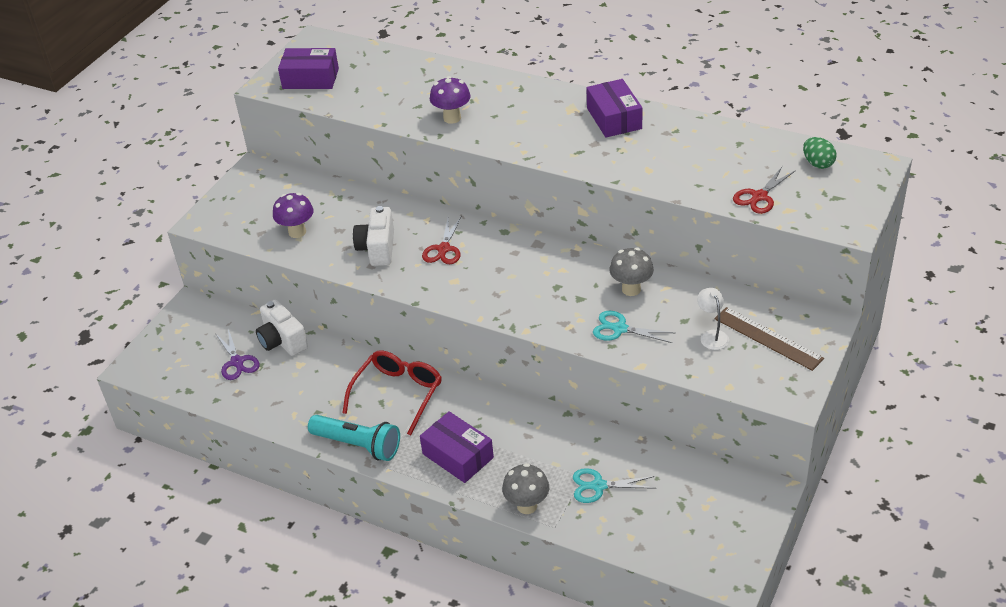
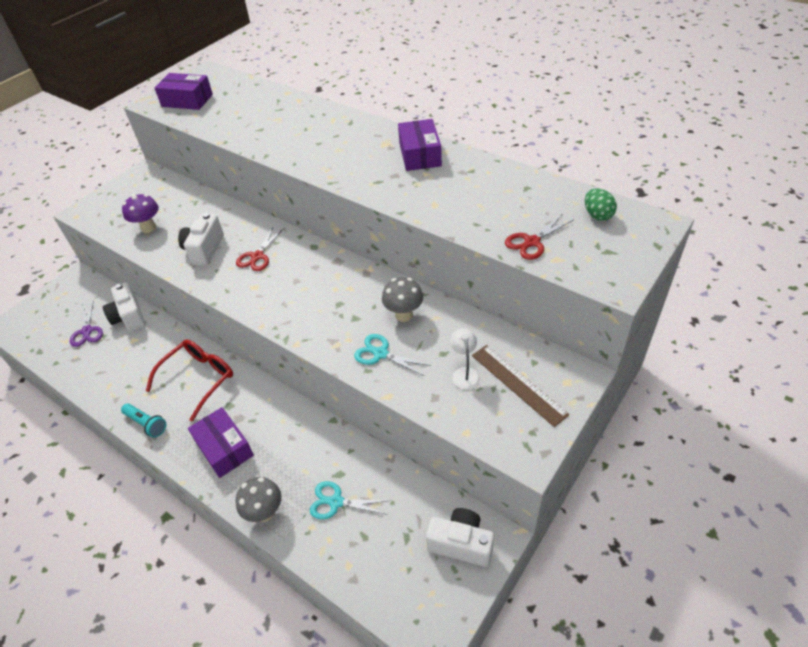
camera: 10 degrees right, 5 degrees up
turquoise flashlight [308,415,400,461] -> turquoise flashlight [121,403,166,438], size x0.63
purple mushroom [430,76,470,124] -> none
none -> white camera [426,508,494,567]

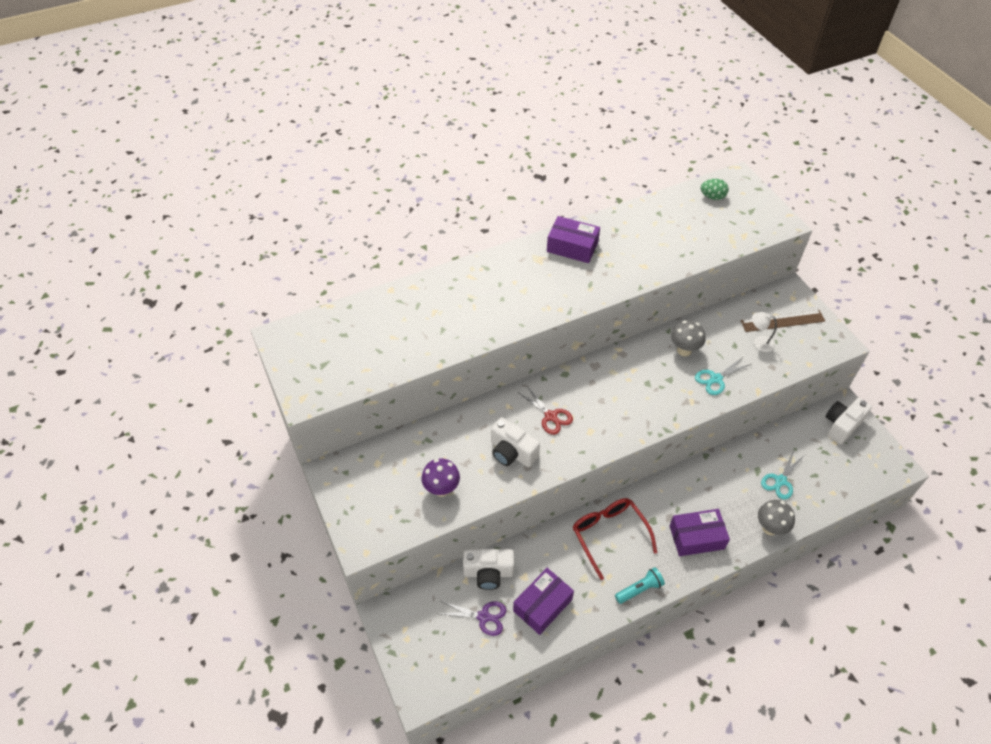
camera: 65 degrees left, 5 degrees up
purple box [154,73,213,110] -> purple box moved to [513,568,574,635]
red scissors [505,214,573,260] -> none

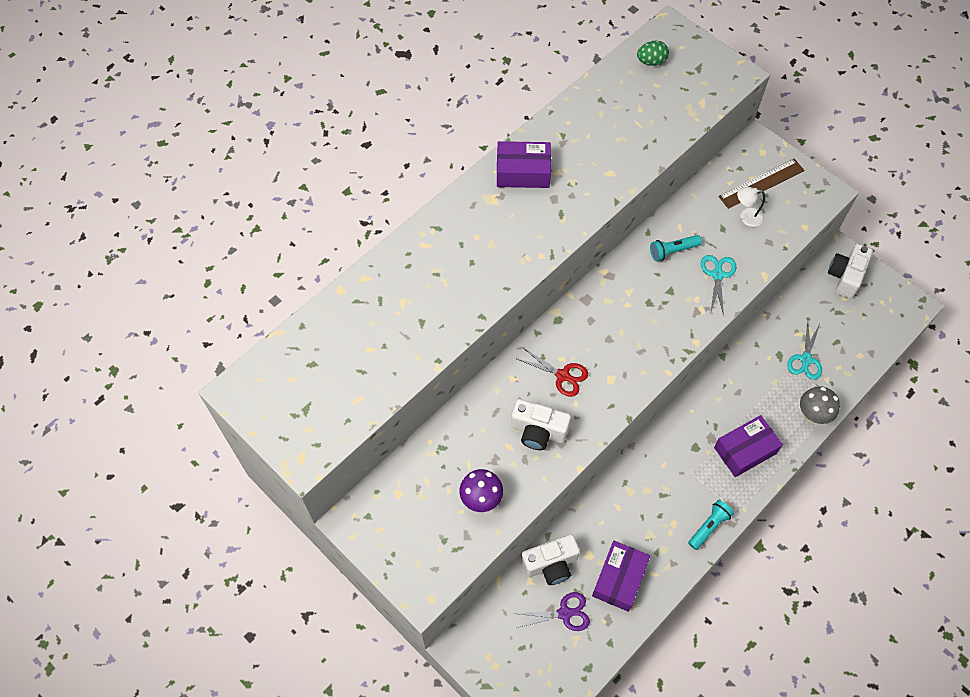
camera: 20 degrees left, 10 degrees up
red glasses [573,498,657,580] -> none
grey mushroom [671,320,705,356] -> turquoise flashlight [650,235,702,261]
turquoise scissors [695,357,751,395] -> turquoise scissors turned 150 degrees clockwise [701,255,736,316]

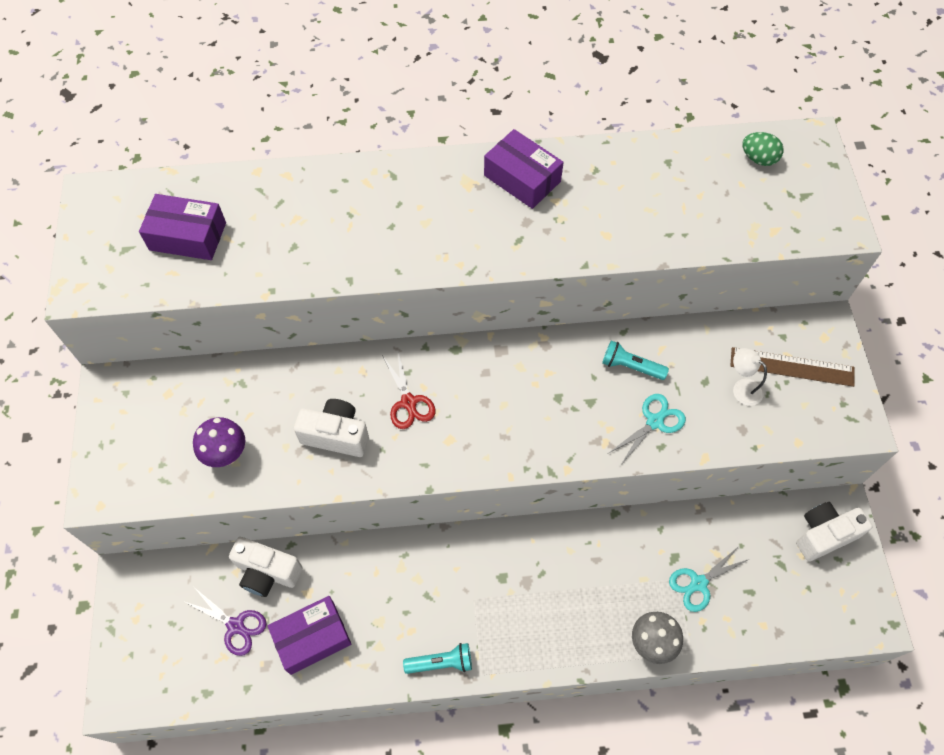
camera: 40 degrees right, 0 degrees up
white camera [511,399,571,450] -> white camera turned 135 degrees clockwise [294,399,369,457]
purple box [714,415,783,477] -> purple box moved to [139,194,226,260]

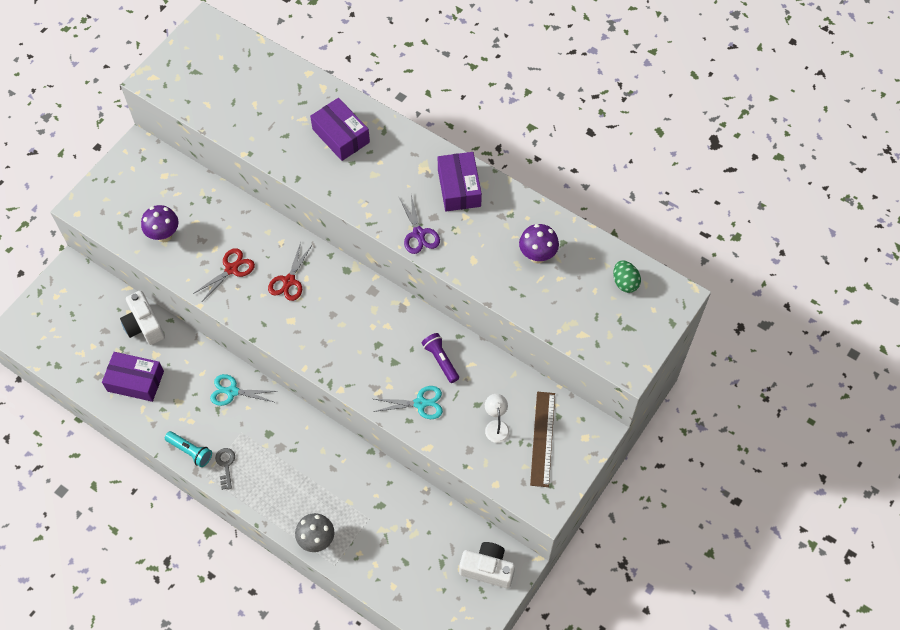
camera: 40 degrees right, 0 degrees up
purple box [139,194,226,260] -> purple box moved to [310,98,370,161]
purple scissors [183,588,267,656] -> purple scissors moved to [399,195,440,254]
white camera [294,399,369,457] -> red scissors [193,248,255,300]
turquoise flashlight [602,341,669,380] -> purple flashlight [422,333,459,383]
turquoise scissors [669,546,749,612] -> turquoise scissors moved to [210,374,276,406]
brown ruler [730,347,854,387] -> brown ruler turned 45 degrees clockwise [530,392,555,487]
none -> grey key [215,448,235,490]
none -> purple mushroom [519,224,559,264]

